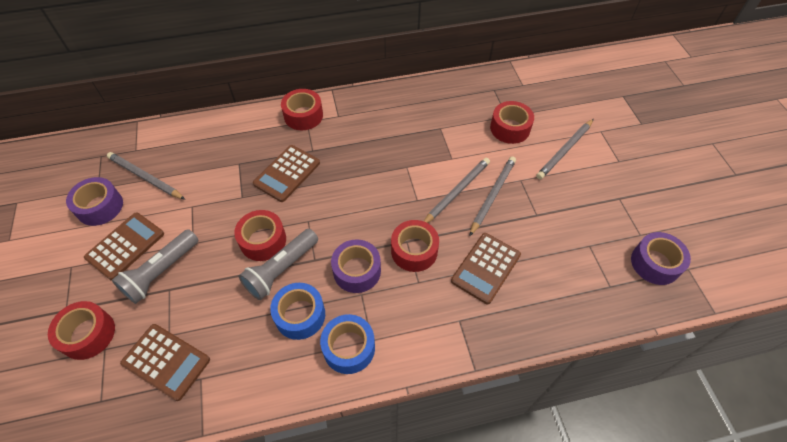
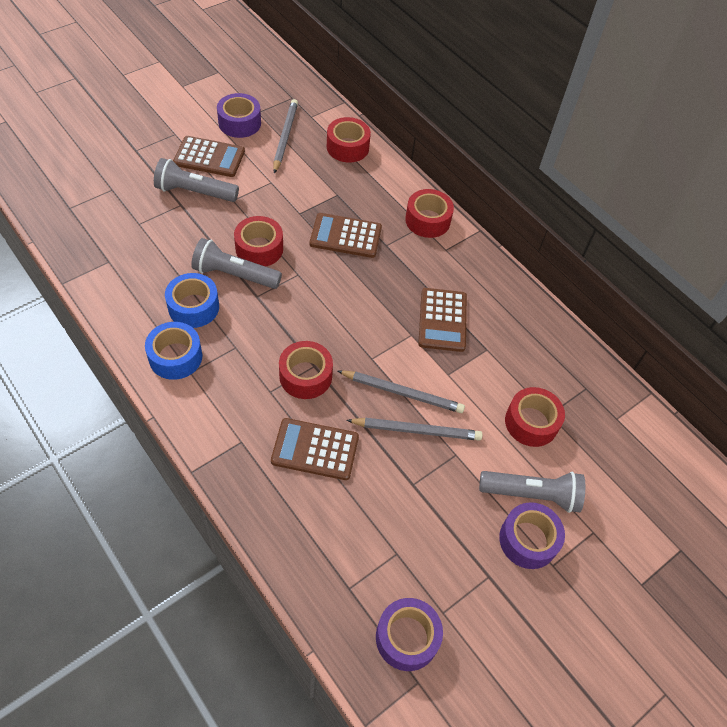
camera: 60 degrees right, 0 degrees up
red tape [48,301,115,360] -> red tape moved to [327,117,371,162]
brown calculator [120,324,210,401] -> brown calculator moved to [418,288,467,352]
purple tape [331,239,381,293] -> purple tape moved to [499,502,565,569]
grey pencil [536,119,593,179] -> grey flashlight [479,471,585,513]

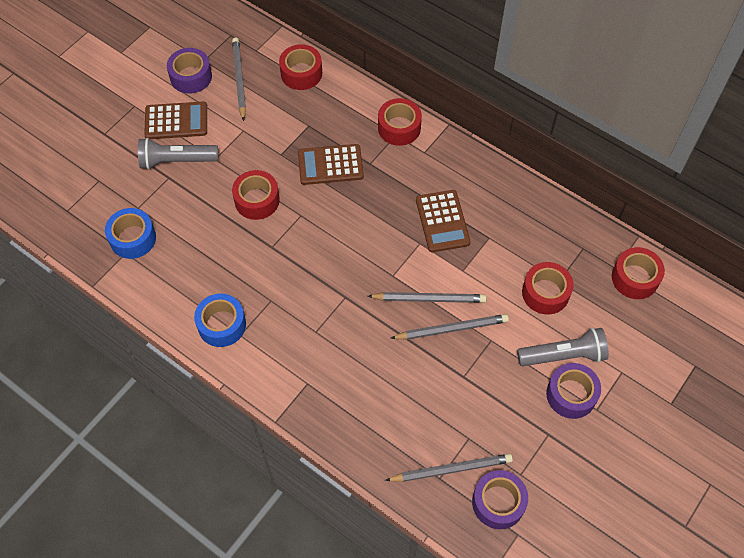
camera: 10 degrees left, 5 degrees up
blue tape [165,273,219,328] -> blue tape moved to [105,208,156,259]
grey flashlight [191,238,282,289] -> none
brown calculator [271,418,359,480] -> none
red tape [279,341,333,399] -> red tape moved to [612,247,665,299]
none -> grey pencil [385,454,513,482]

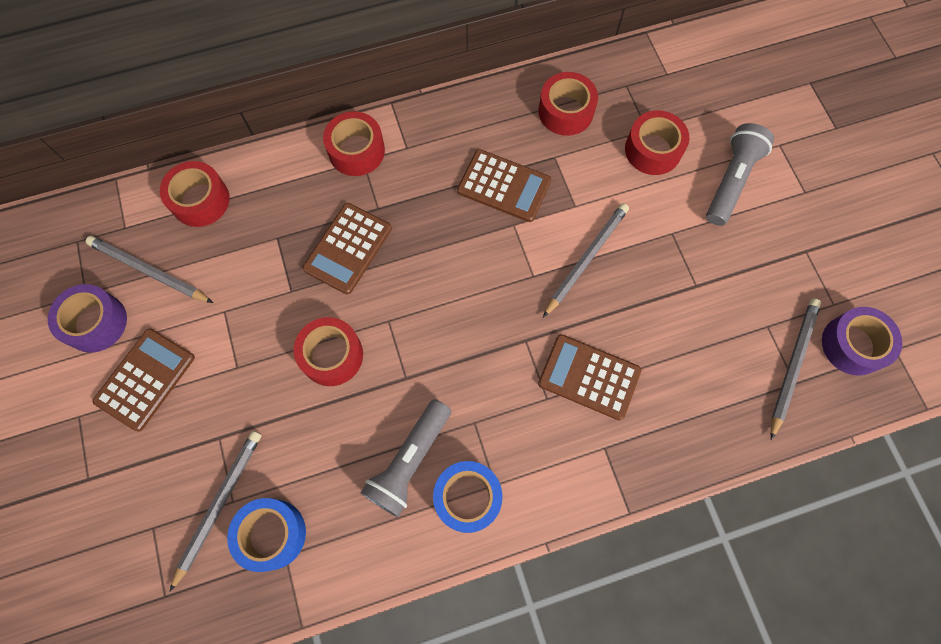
camera: 55 degrees left, 10 degrees up
grey flashlight [138,138,218,170] -> grey flashlight moved to [361,399,451,517]
grey pencil [391,314,509,340] -> grey pencil moved to [170,431,261,592]
purple tape [546,363,601,419] -> none
red tape [612,247,665,299] -> red tape moved to [539,72,598,136]
none -> brown calculator [538,334,641,420]

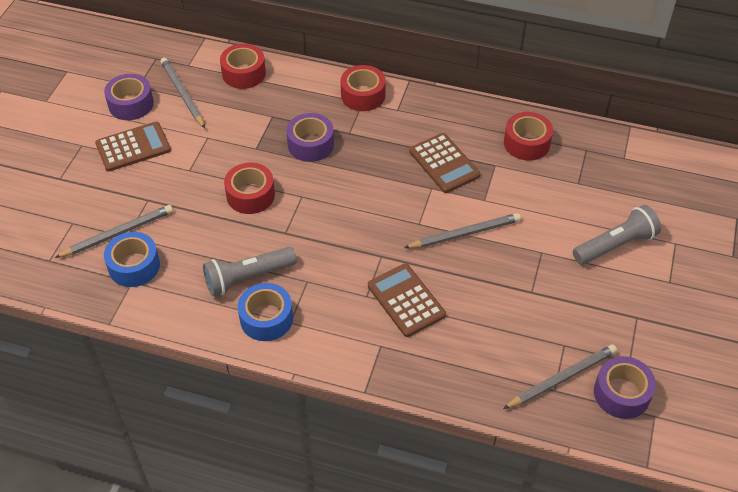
camera: 35 degrees right, 20 degrees down
brown calculator [303,203,392,295] -> purple tape [286,113,334,162]
red tape [625,110,690,175] -> none

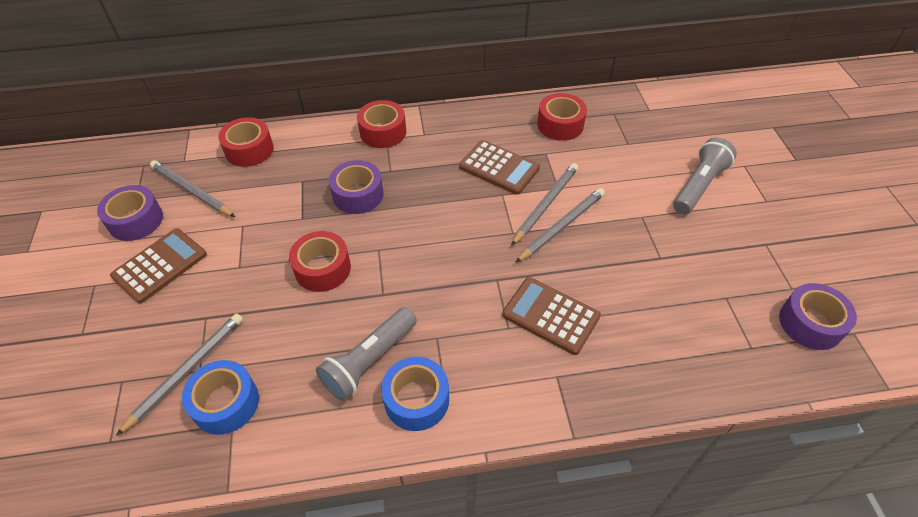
camera: 25 degrees left, 0 degrees up
grey pencil [503,344,617,409] -> grey pencil moved to [511,163,578,246]

